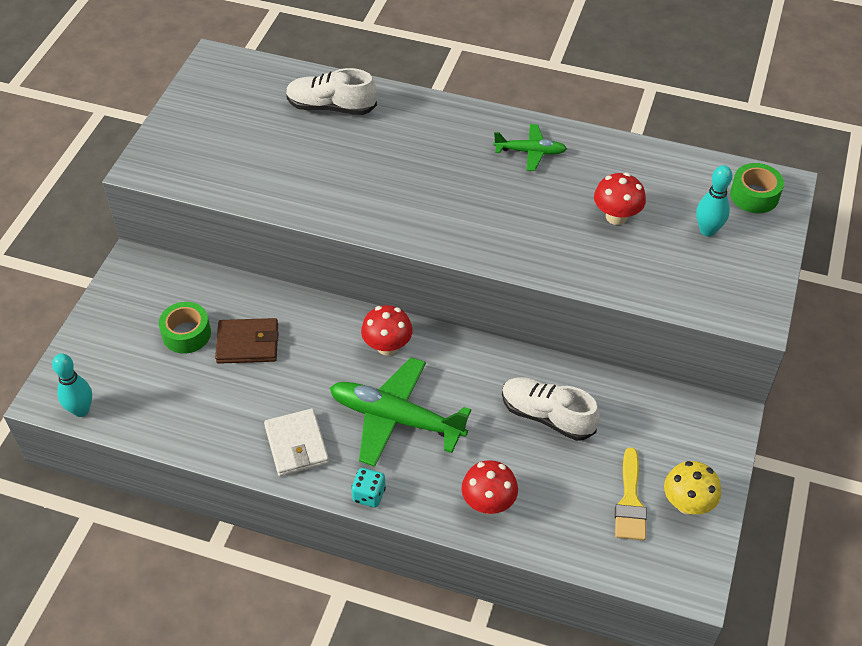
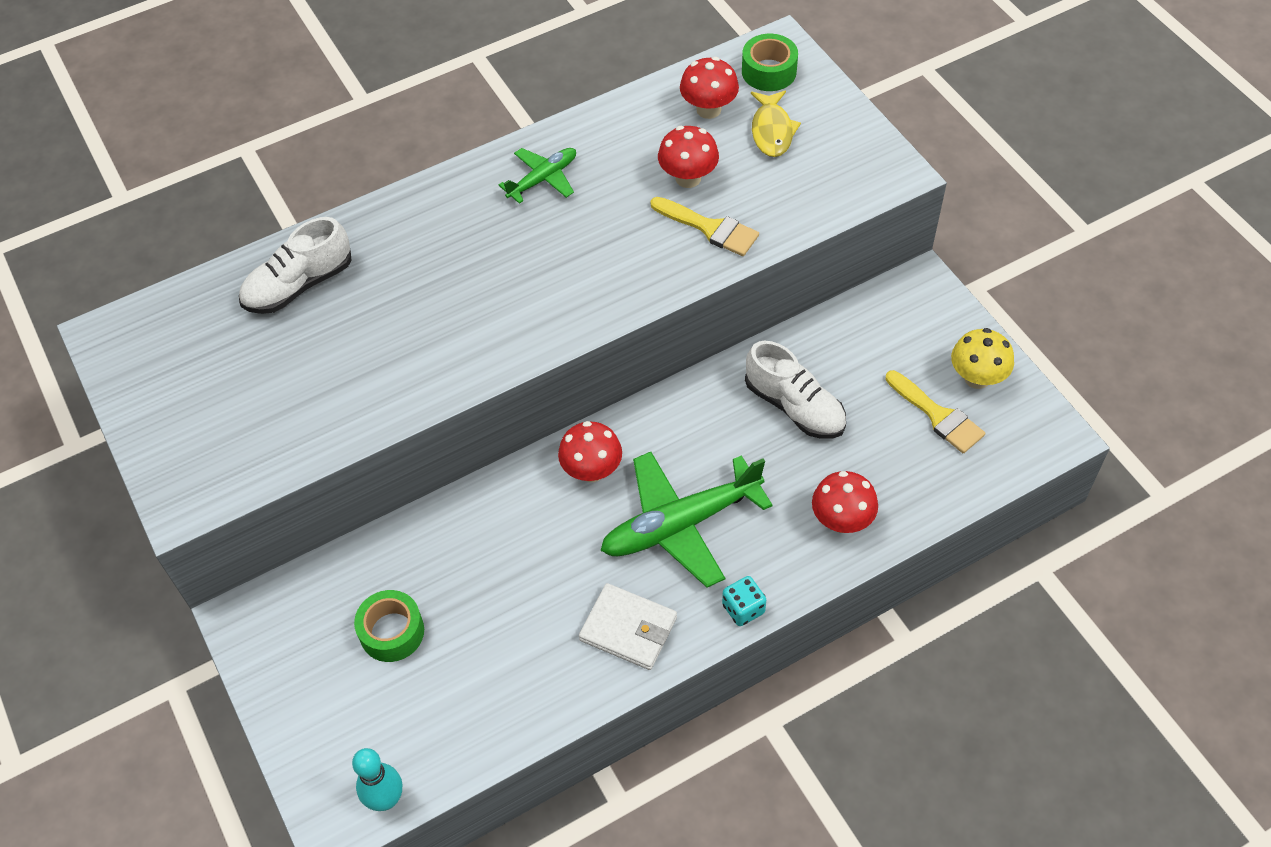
camera: 45 degrees left, 5 degrees up
brown wallet [215,318,279,364] -> none
white shoe [502,377,600,441] -> white shoe turned 120 degrees counterclockwise [745,341,846,439]
turquoise bowling pin [696,165,732,237] -> yellow fish [751,90,801,157]
none -> yellow brush [650,197,759,256]
none -> red mushroom [680,57,739,119]

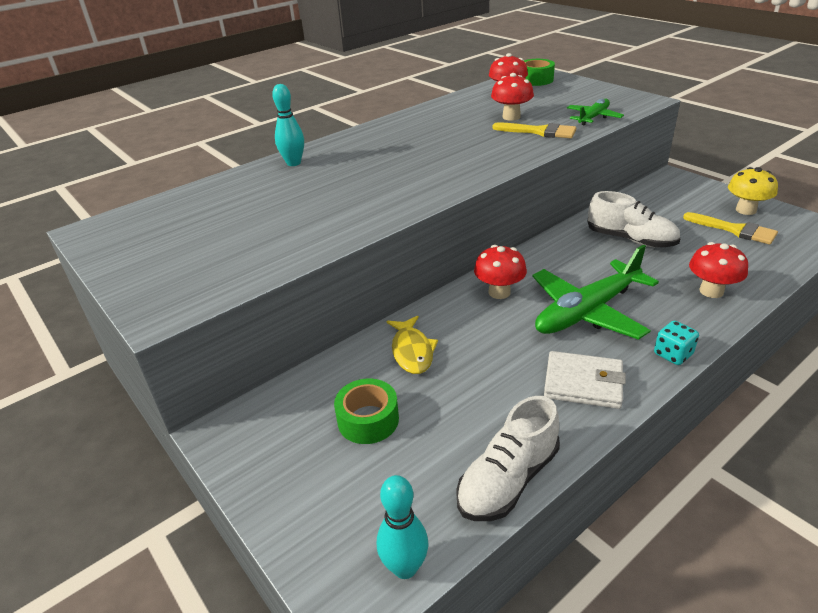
camera: 10 degrees left, 20 degrees down
white shoe [239,217,352,314] -> white shoe moved to [456,396,560,521]
green plane [499,148,576,204] -> green plane moved to [567,99,624,125]
yellow fish [751,90,801,157] -> yellow fish moved to [386,316,438,374]
none -> turquoise bowling pin [272,84,304,166]

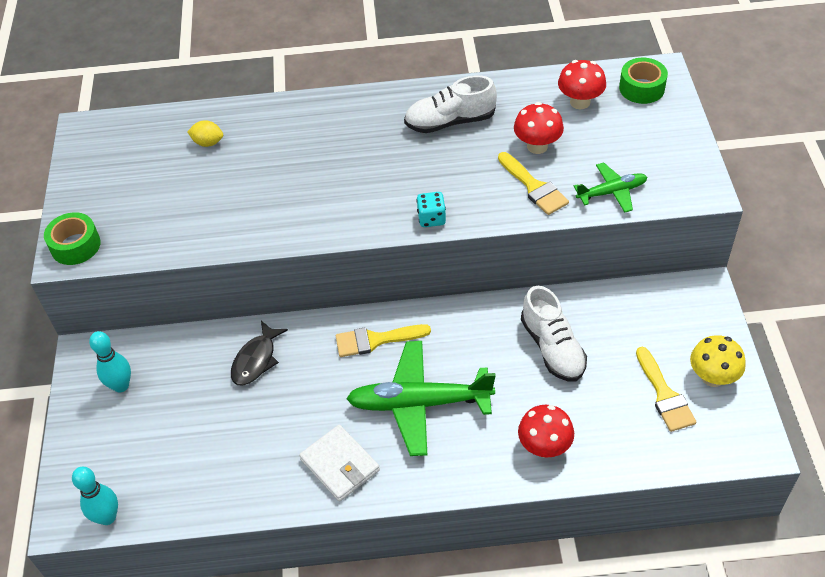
camera: 35 degrees right, 15 degrees up
turquoise bowling pin [272,84,304,166] -> turquoise bowling pin moved to [89,331,131,393]
green tape [334,379,399,444] -> green tape moved to [44,212,101,265]
yellow fish [386,316,438,374] -> black fish [231,321,288,386]
white shoe [456,396,560,521] -> white shoe moved to [404,75,497,133]
red mushroom [474,245,527,299] -> yellow brush [336,324,431,357]
turquoise dice [654,321,699,365] -> turquoise dice moved to [416,192,446,227]
none -> yellow lemon [187,120,223,147]

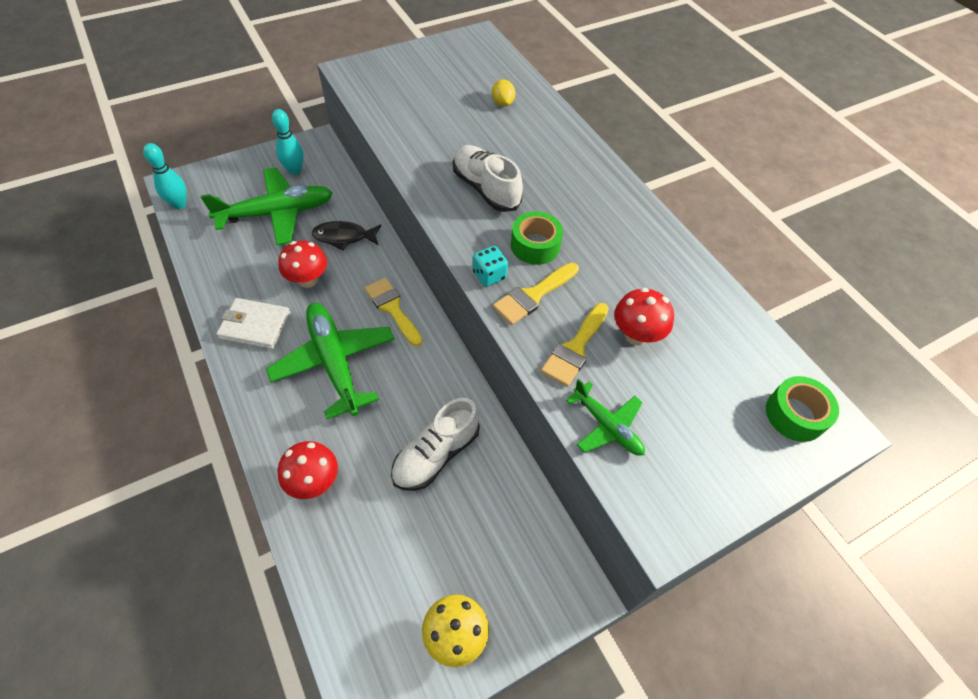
camera: 60 degrees right, 5 degrees up
green tape [44,212,101,265] -> green tape moved to [511,211,563,265]
white wallet [299,425,380,502] -> white wallet turned 75 degrees clockwise [216,298,291,349]
white shoe [404,75,497,133] -> white shoe moved to [453,145,523,212]
red mushroom [558,60,606,109] -> red mushroom moved to [278,241,327,288]
yellow brush [636,347,696,432] -> yellow brush moved to [493,263,579,325]
none -> green plane [201,168,333,245]

